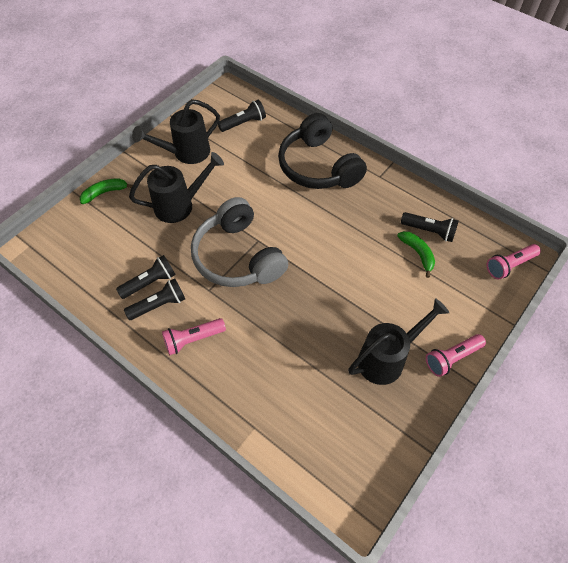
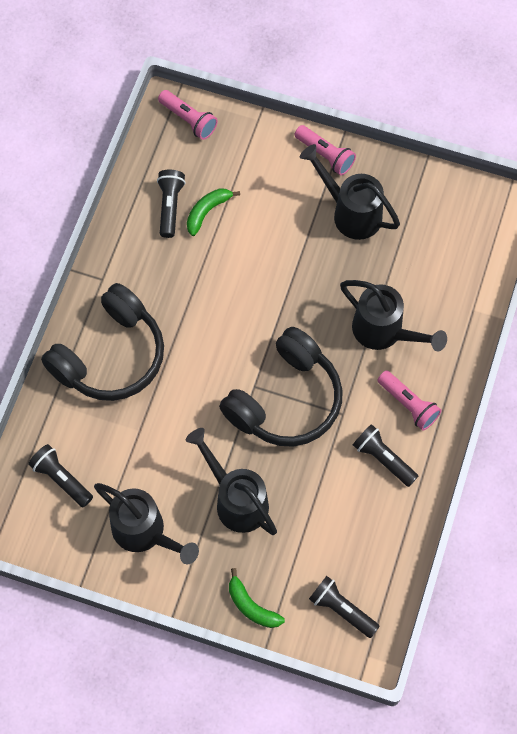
camera: 110 degrees left, 10 degrees up
black flashlight [116,255,176,299] -> black flashlight moved to [309,576,380,638]
grey headphones [191,197,288,287] -> black headphones [219,327,343,447]
none -> black watering can [340,280,447,351]

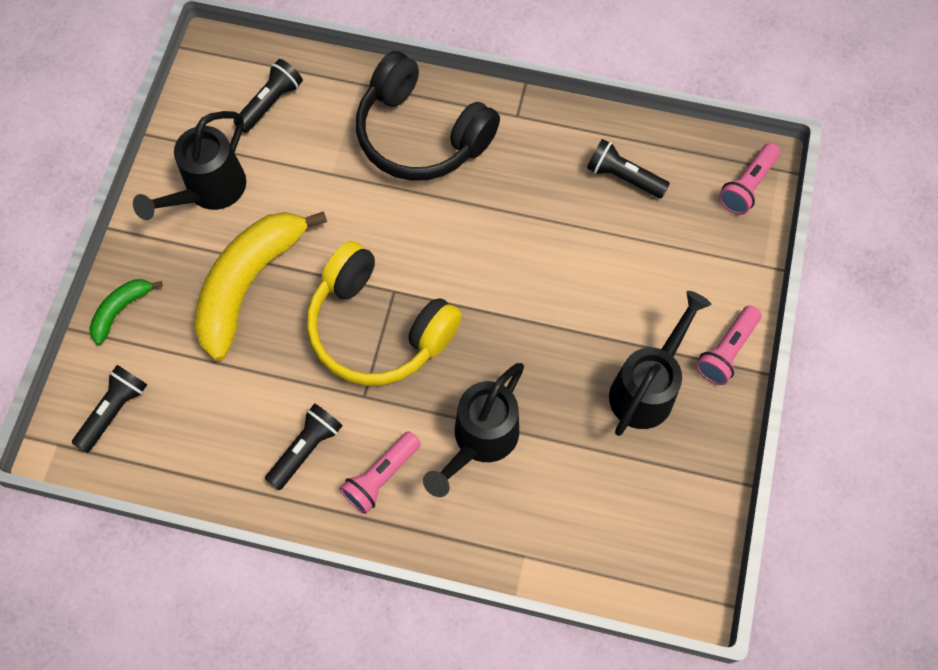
camera: 85 degrees right, 0 degrees up
black flashlight [157,170,186,238] -> black flashlight turned 150 degrees counterclockwise [587,139,670,198]
black watering can [186,428,277,535] -> yellow banana [194,211,327,361]
green banana [187,188,240,236] -> none
black headphones [219,327,343,447] -> yellow headphones [307,241,462,386]

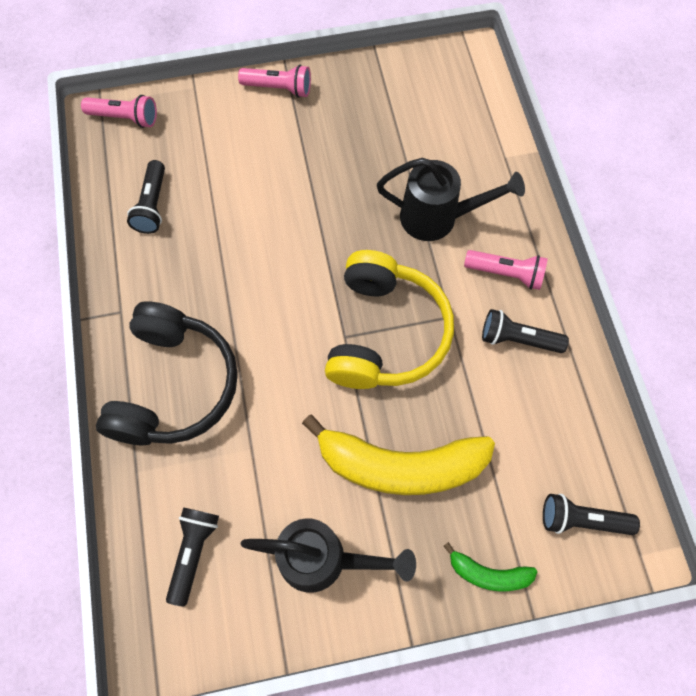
camera: 115 degrees left, 0 degrees up
black flashlight [234,59,303,133] -> black flashlight turned 90 degrees clockwise [166,508,219,606]
black watering can [609,291,711,436] -> none

